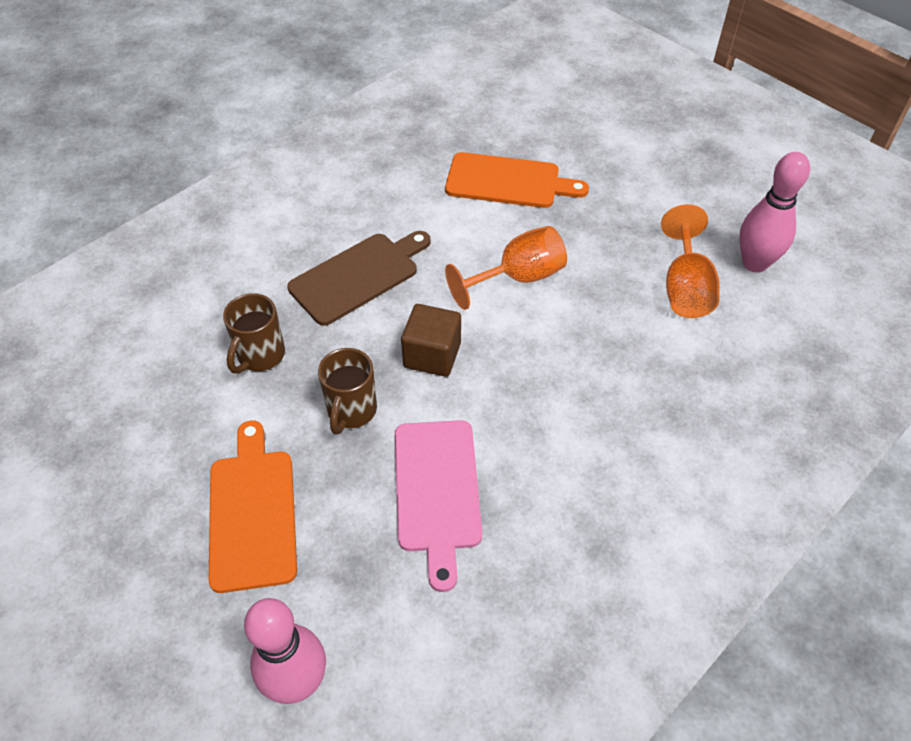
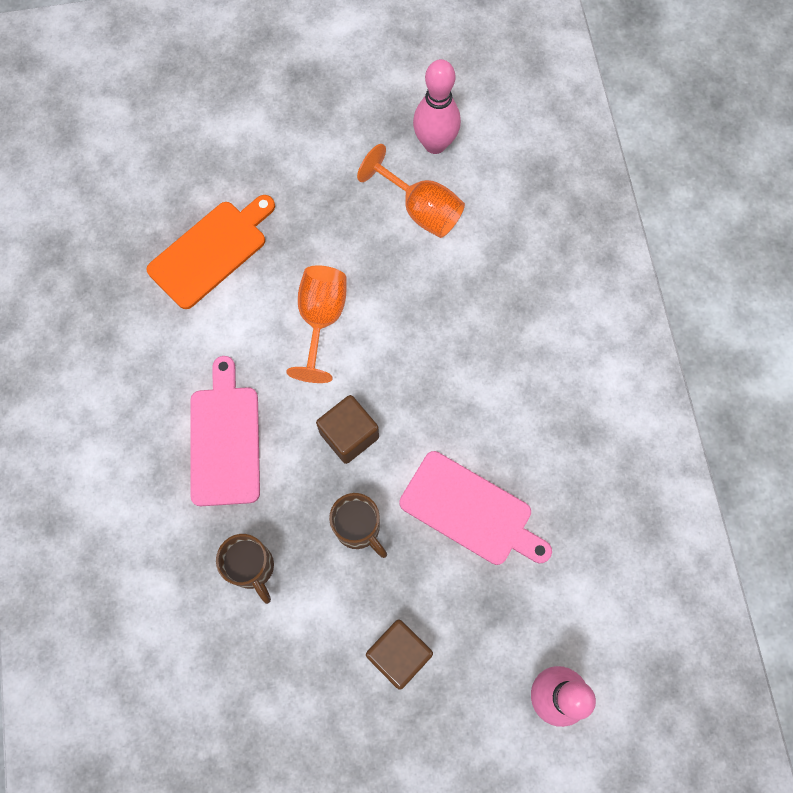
camera: 55 degrees left, 20 degrees up
orange cutting board [209,420,297,593] -> brown cube [366,619,433,690]
brown cutting board [287,231,431,326] -> pink cutting board [190,356,260,506]

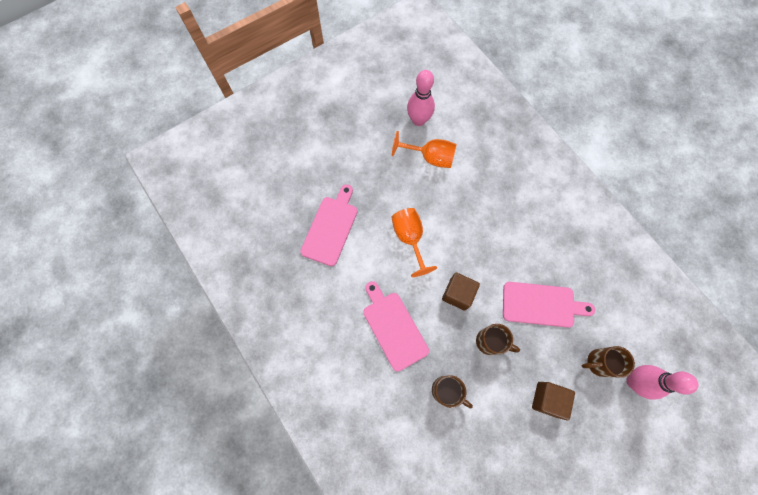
camera: 25 degrees left, 0 degrees up
orange cutting board [146,195,275,309] -> pink cutting board [300,184,358,266]
none -> brown mug [582,346,635,378]

